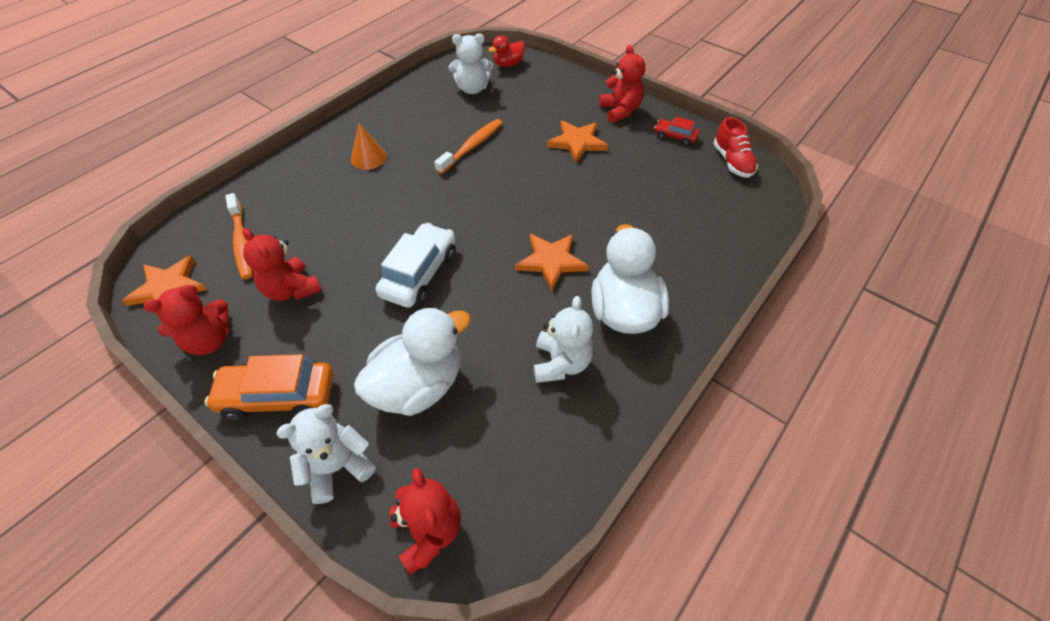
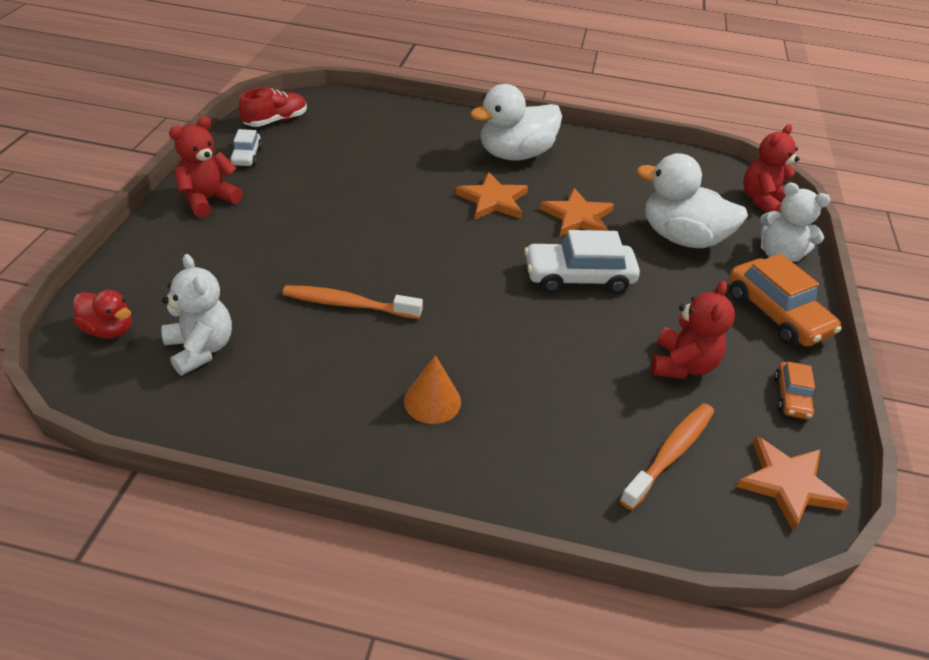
camera: 120 degrees left, 10 degrees down
red teddy bear [144,285,229,355] -> orange car [774,362,815,419]
white teddy bear [534,296,593,383] -> none
orange star [547,120,608,163] -> orange star moved to [540,188,614,236]
red car [654,117,700,146] -> white car [230,129,262,166]

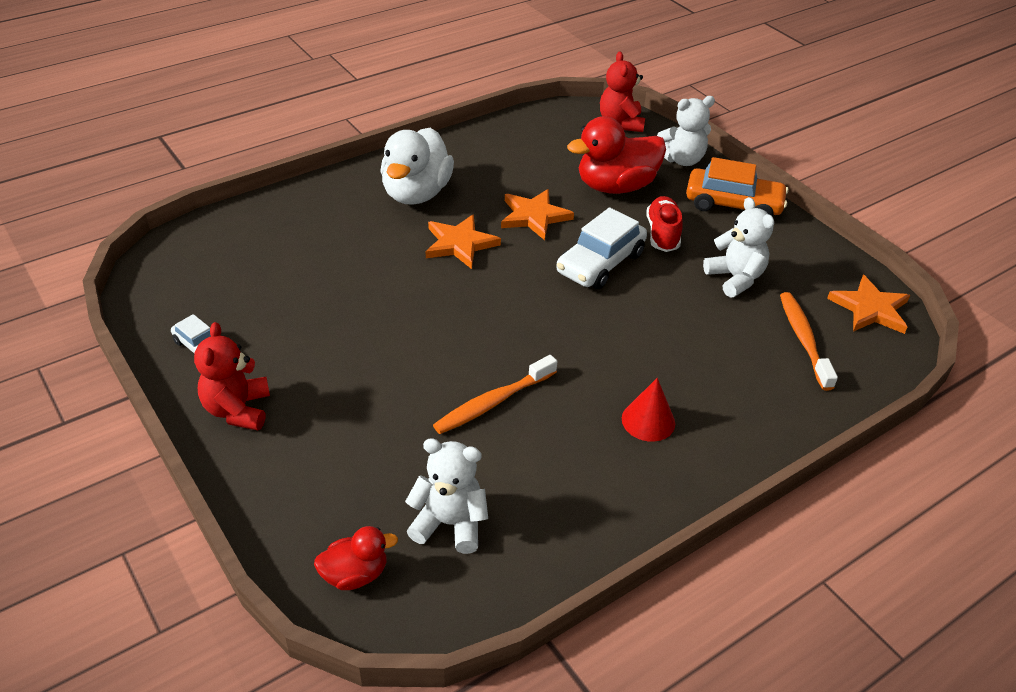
camera: 45 degrees left, 0 degrees up
red shoe [239,88,307,127] -> red shoe moved to [646,196,683,252]
orange cone [404,355,461,424] -> red cone [622,378,675,442]
white duck [637,153,748,248] -> red duck [567,116,666,194]
red teddy bear [651,281,735,379] -> white teddy bear [703,197,774,297]
orange car [774,362,815,419] -> none

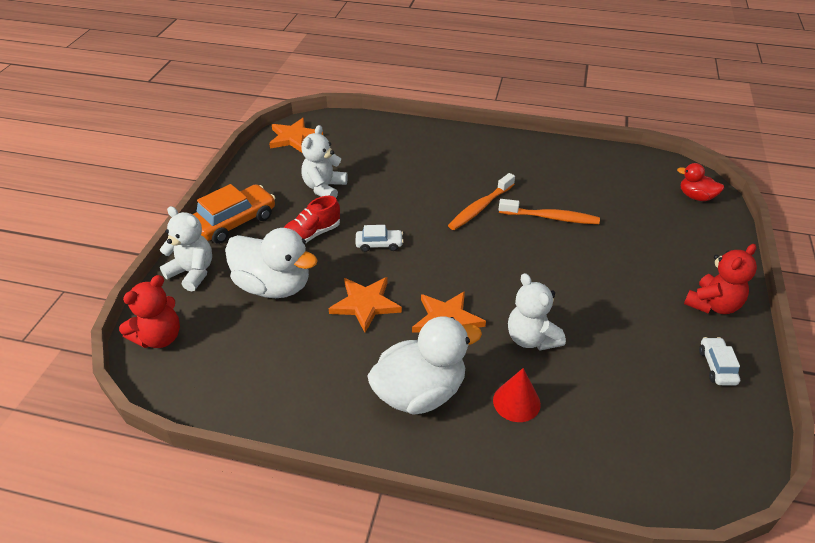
camera: 130 degrees left, 0 degrees up
white teddy bear [405,438,488,554] -> white teddy bear moved to [508,273,566,350]
white car [556,207,647,289] -> white car [356,225,404,252], size x0.54
red duck [567,116,666,194] -> white duck [225,228,318,298]
red cone [622,378,675,442] -> red cone moved to [493,368,541,422]
orange car [686,157,789,216] -> orange car turned 75 degrees clockwise [193,184,275,244]
orange toothbrush [780,292,838,391] -> orange toothbrush moved to [448,173,515,230]

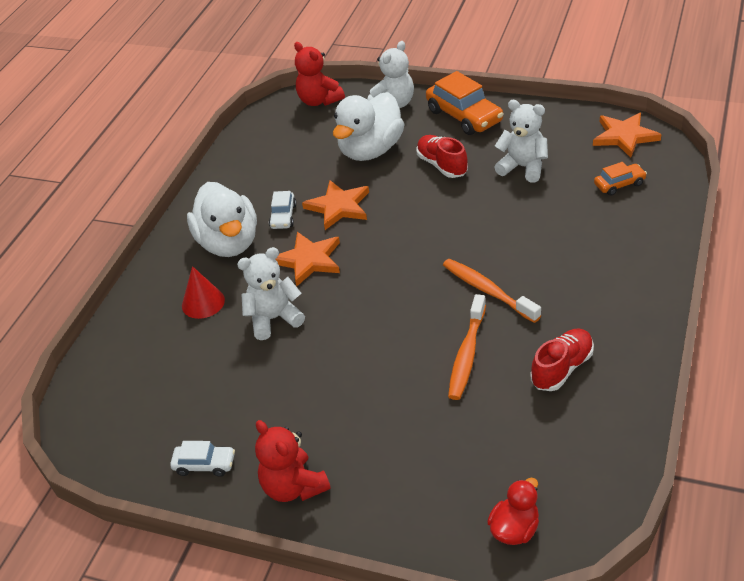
camera: 100 degrees right, 0 degrees up
white car [356,225,404,252] -> white car moved to [269,191,297,229]
none -> red shoe [531,328,594,391]
none -> orange car [594,162,647,196]

